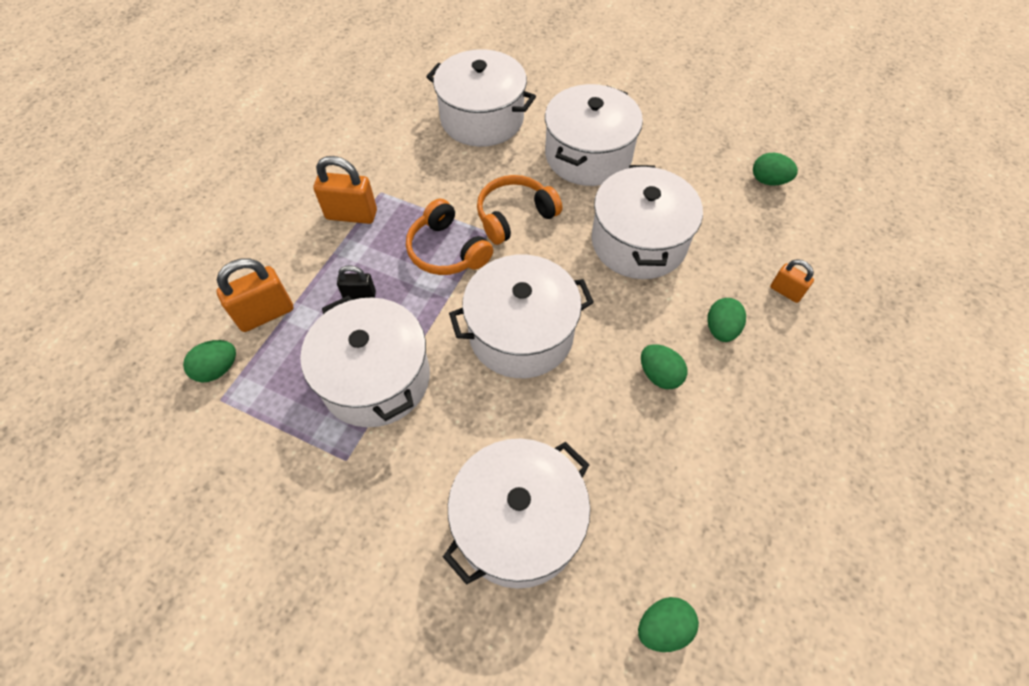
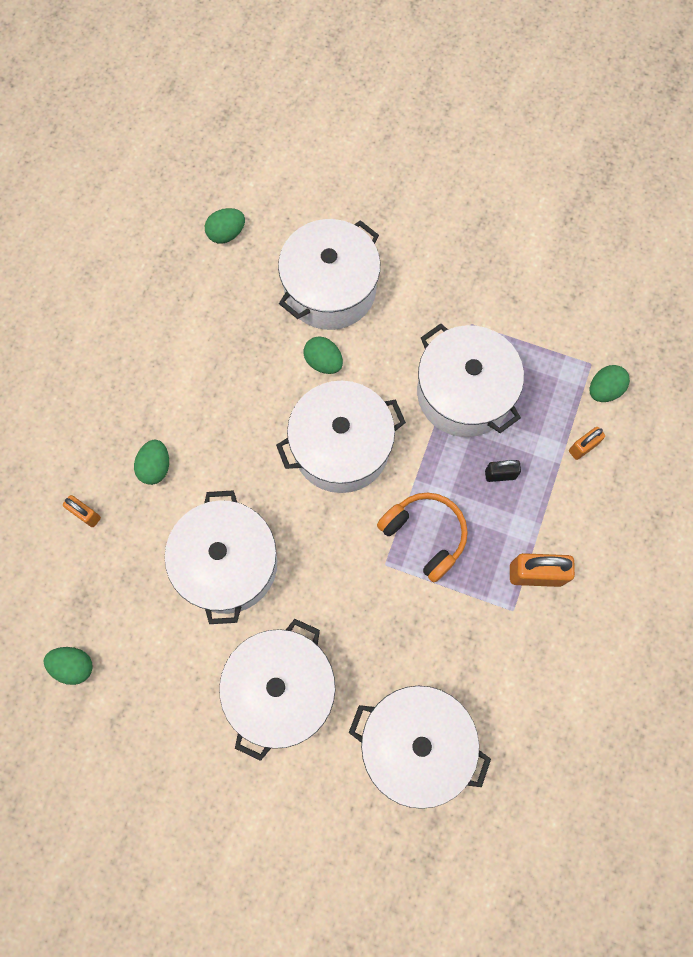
camera: 175 degrees right, 15 degrees up
orange padlock [216,258,293,332] -> orange padlock [569,427,605,460], size x0.59
orange headphones [477,175,562,245] -> none
green egg [641,344,687,389] -> green egg moved to [304,336,343,374]

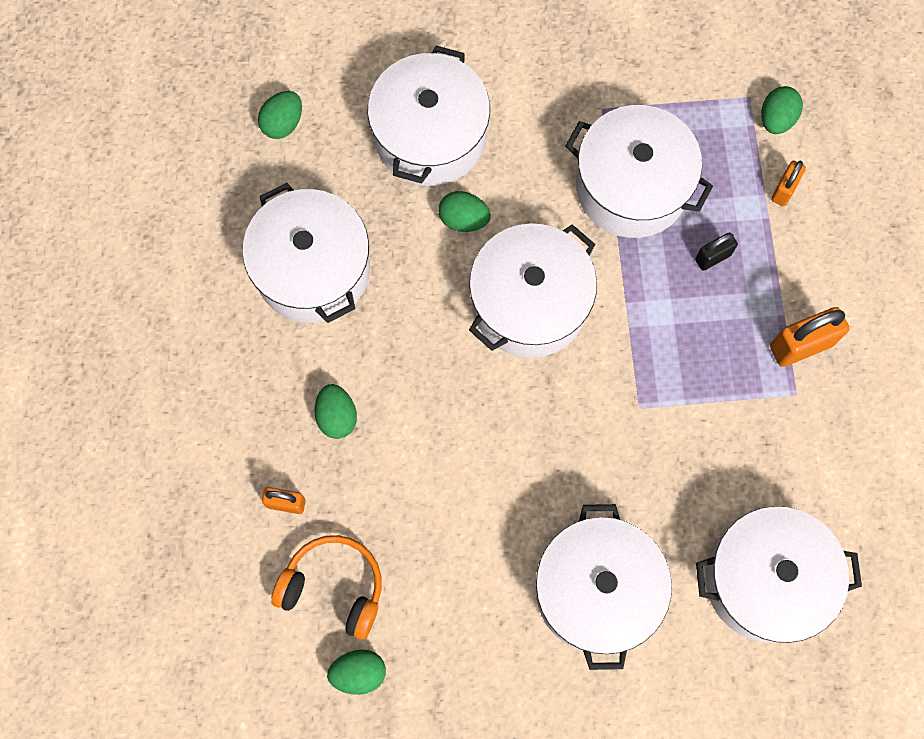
camera: 25 degrees left, 0 degrees up
white pot [165,490,277,624] -> white pot moved to [242,183,370,323]
orange headphones [377,492,468,582] -> orange headphones moved to [271,535,382,640]

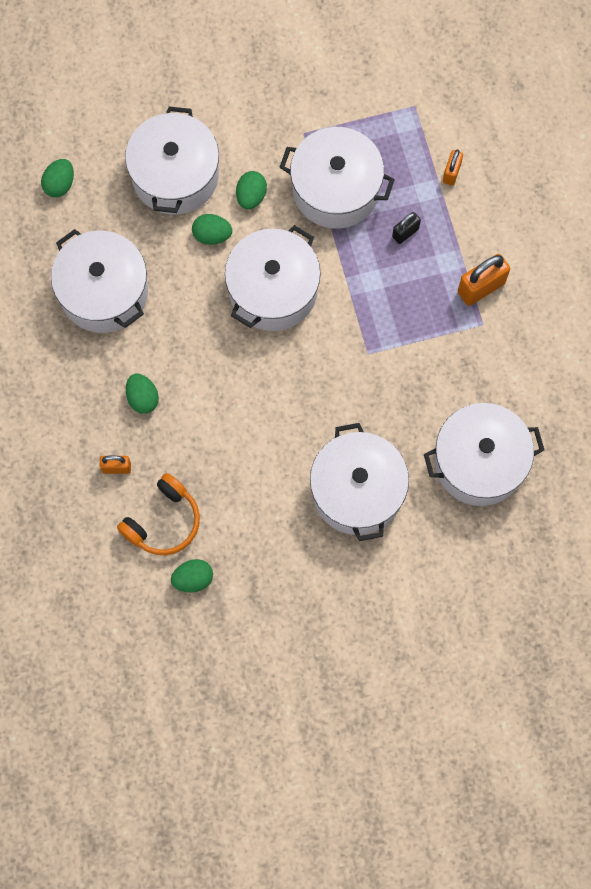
camera: 10 degrees left, 0 degrees up
orange headphones [271,535,382,640] -> orange headphones turned 120 degrees clockwise [117,473,200,555]
green egg [761,86,803,134] -> green egg moved to [236,171,267,209]

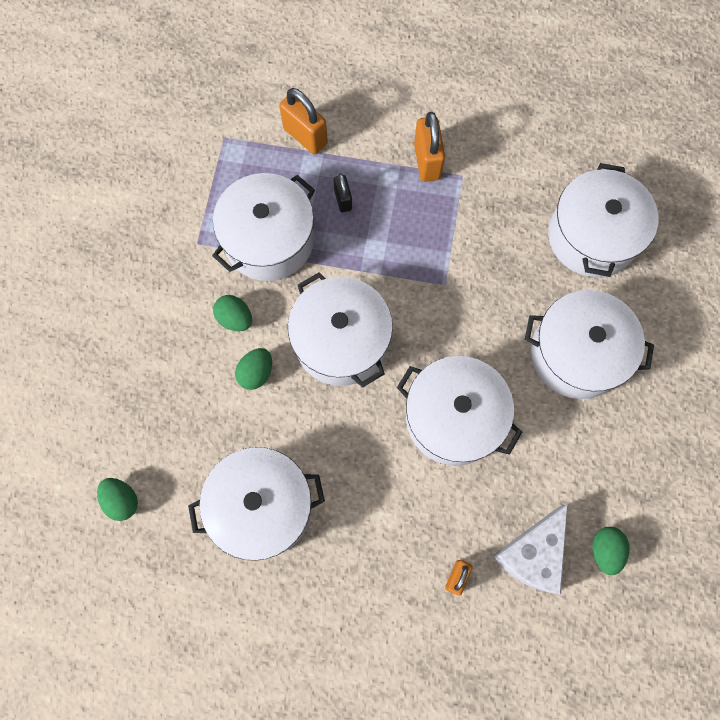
camera: 65 degrees left, 0 degrees up
orange headphones [117,473,200,555] -> white cheese [493,504,568,595]
white pot [125,107,219,214] -> white pot moved to [397,356,522,466]
green egg [126,373,159,414] -> none
orange padlock [443,150,463,186] -> orange padlock [279,88,328,155], size x1.71

